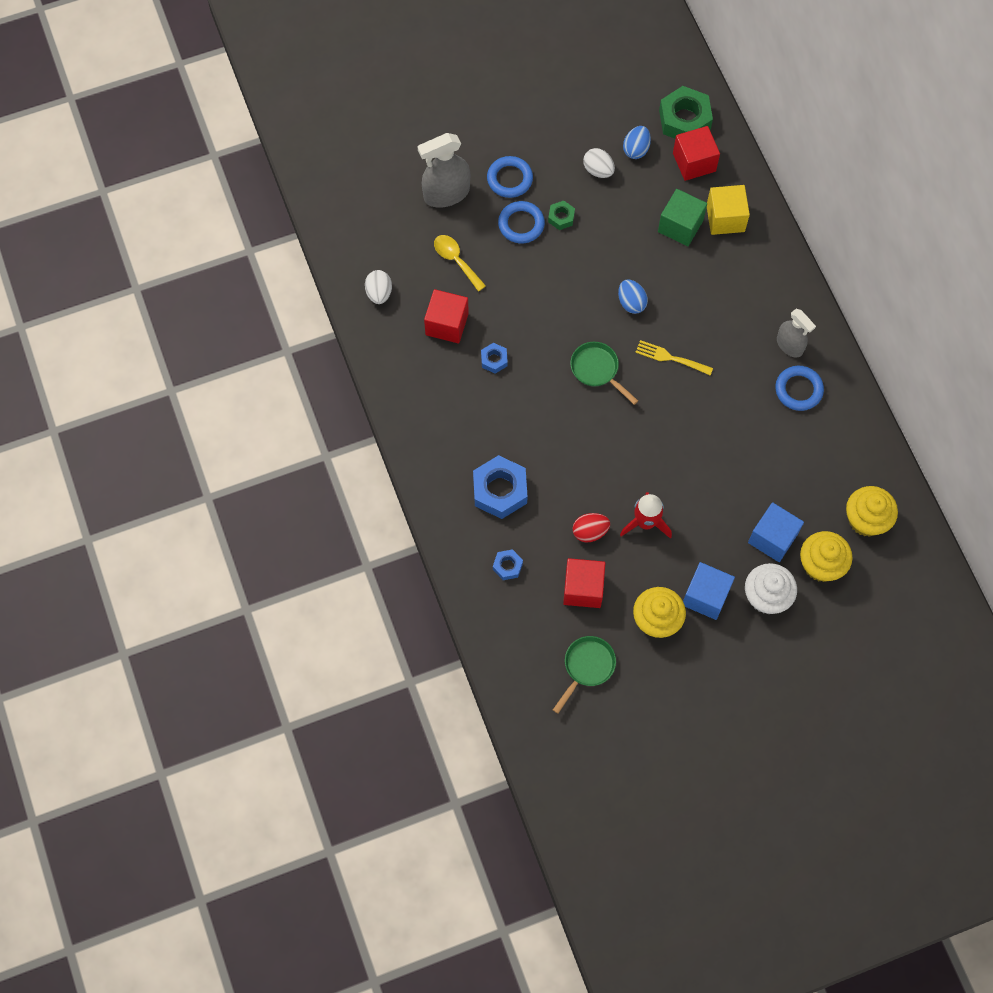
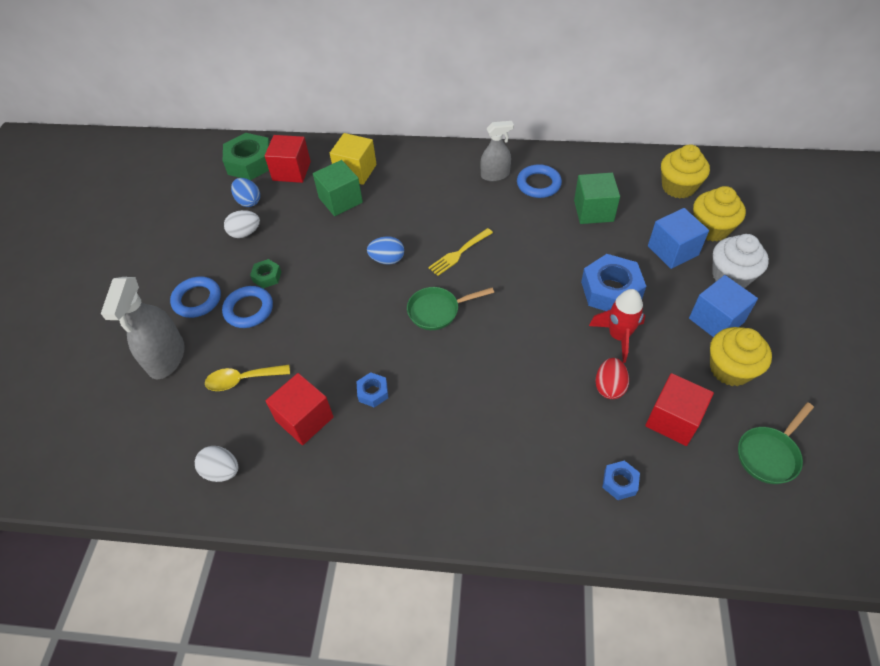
camera: 60 degrees left, 15 degrees down
blue nut [473,455,528,519] -> blue nut moved to [581,254,646,311]
green pan [553,636,616,714] -> green pan turned 105 degrees counterclockwise [738,402,814,484]
none -> green cube [574,173,620,224]

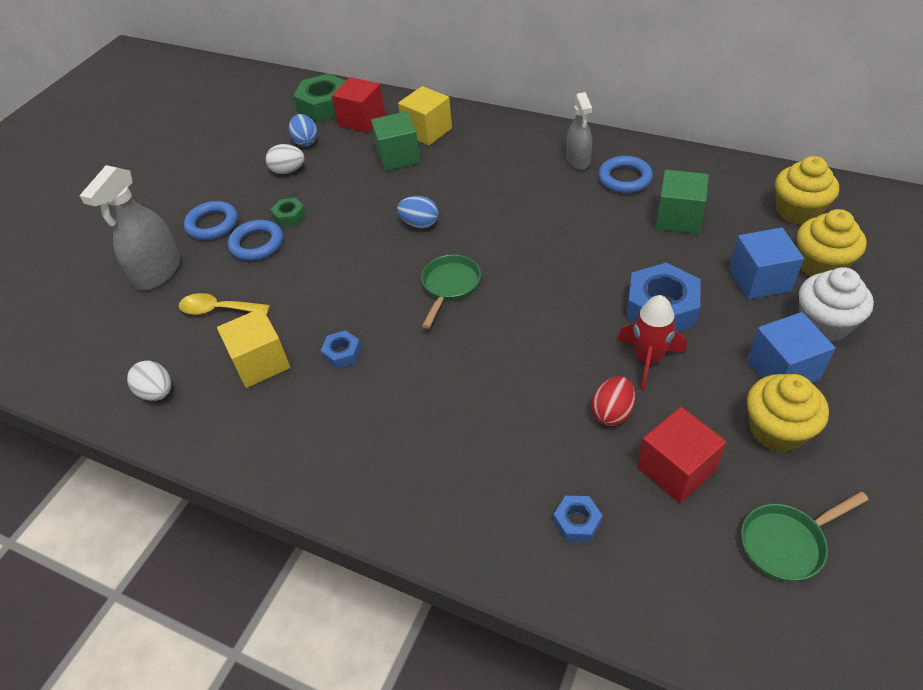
camera: 20 degrees right, 5 degrees down
red cube [265,373,334,445] -> yellow cube [217,308,290,388]
green pan [407,287,494,330] -> green pan turned 105 degrees clockwise [421,255,481,329]
yellow fork [428,228,493,276] -> none
grey spray bottle [480,121,514,181] -> grey spray bottle turned 75 degrees clockwise [567,92,592,170]

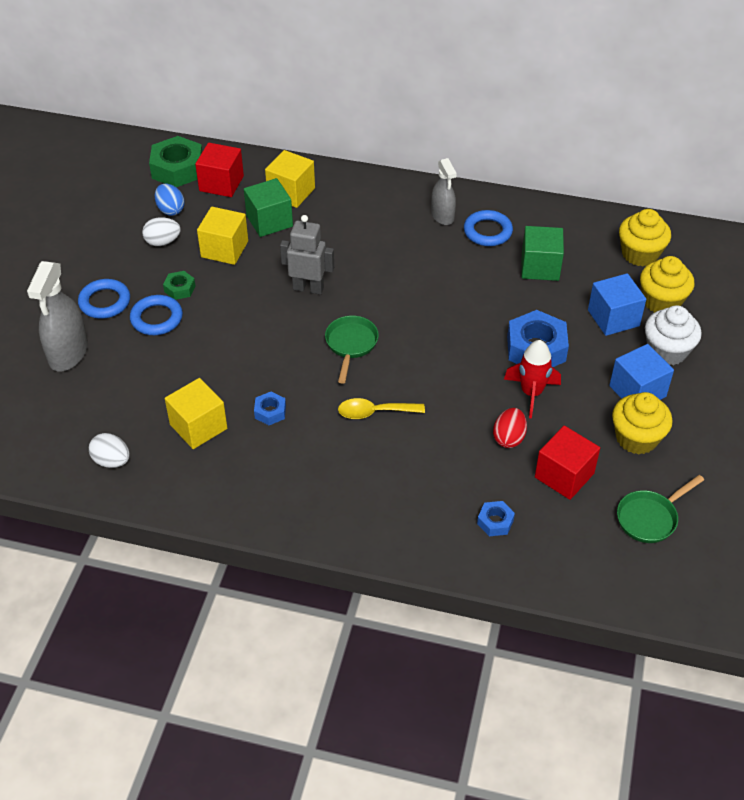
camera: 15 degrees left, 0 degrees up
yellow spoon [179,293,270,315] -> yellow spoon moved to [338,398,425,419]
blue egg [397,196,439,228] -> grey robot [280,215,334,295]
none -> yellow cube [197,207,248,265]

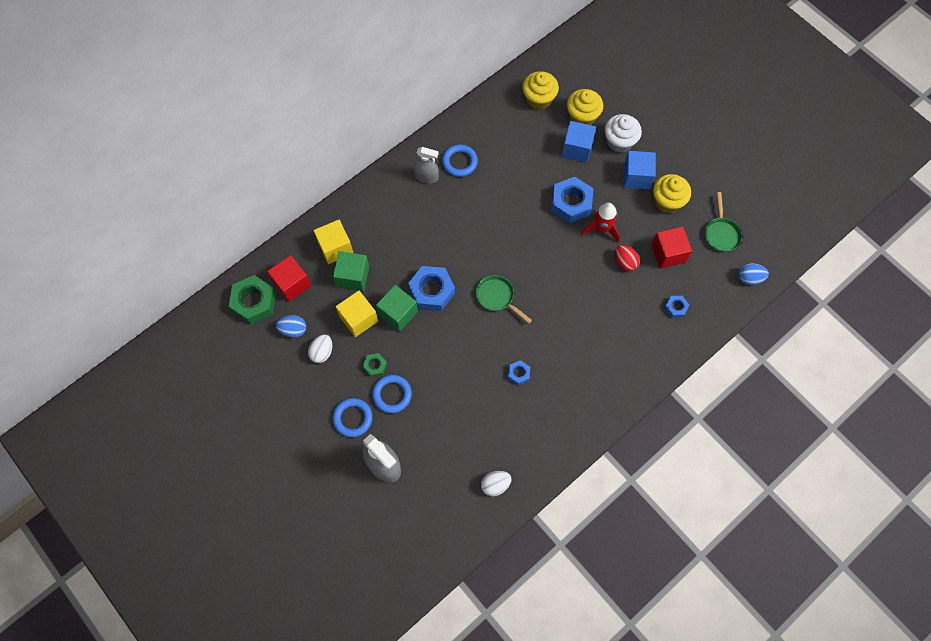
camera: 55 degrees left, 20 degrees up
yellow cube [165,378,227,449] -> none
grey robot [280,215,334,295] -> blue nut [408,266,455,311]
yellow spoon [338,398,425,419] -> none
green cube [521,226,564,281] -> green cube moved to [376,285,418,332]
none -> blue egg [738,263,769,285]

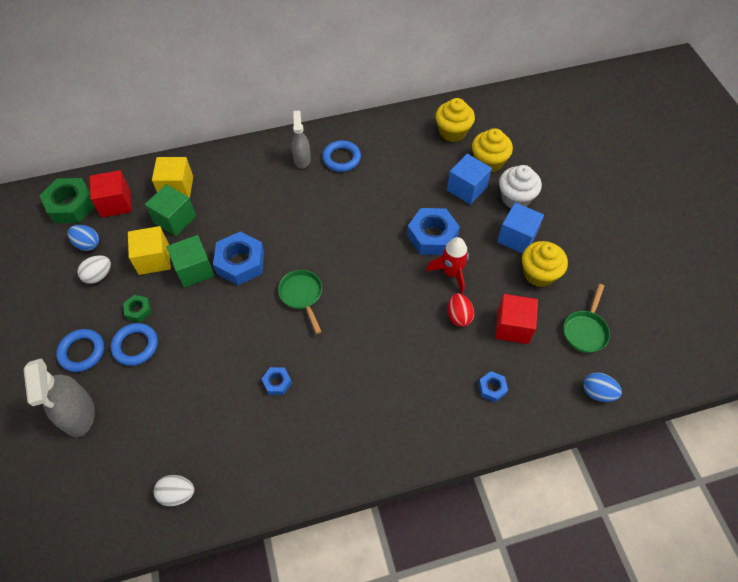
camera: 25 degrees right, 10 degrees down
grey spray bottle [414,147,439,184] -> grey spray bottle turned 135 degrees counterclockwise [292,111,311,169]

